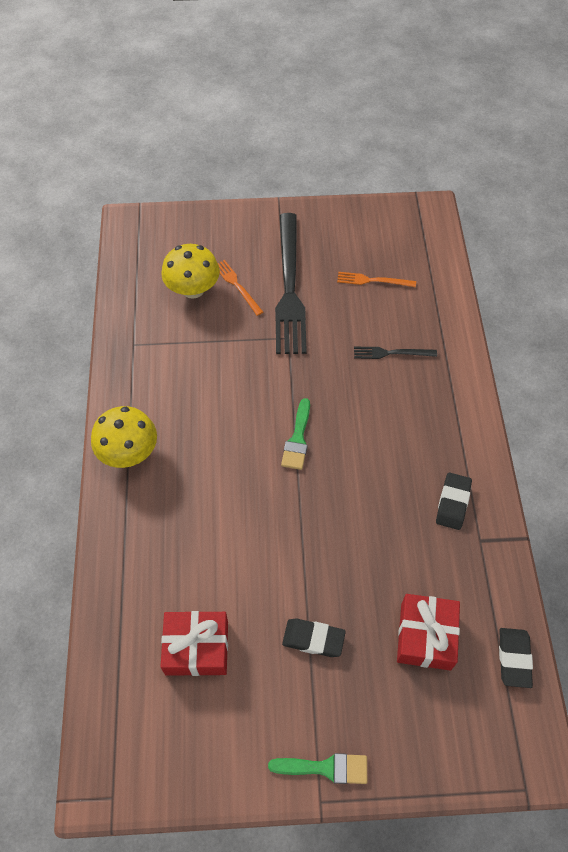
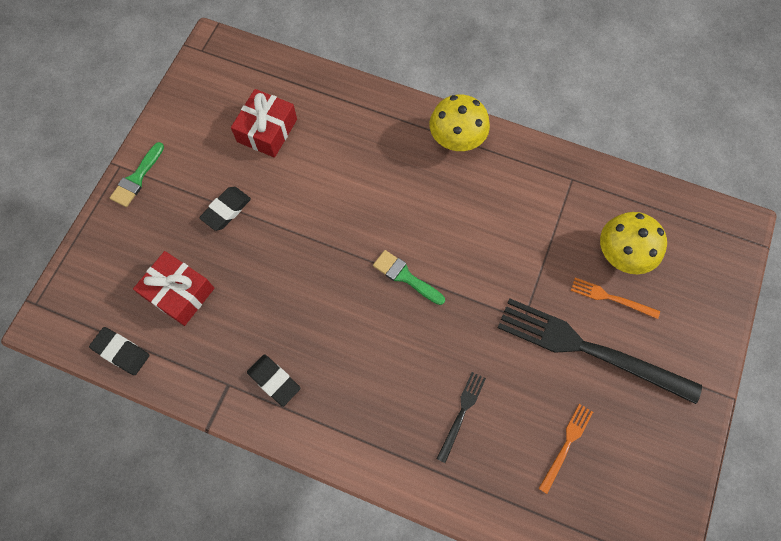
camera: 115 degrees right, 10 degrees up
orange fork [218,260,263,316] -> orange fork turned 150 degrees counterclockwise [571,278,660,319]

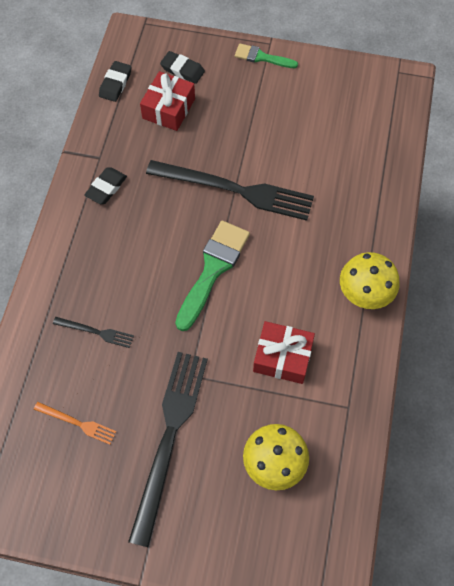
camera: 80 degrees right, 5 degrees down
black eraser [199,187,251,231] -> black eraser moved to [160,51,205,84]
red gift [231,89,297,158] -> red gift moved to [253,321,315,384]
green brush [373,250,445,305] -> green brush [175,221,250,331], size x1.71
orange fork [571,278,660,319] -> none
none -> black fork [146,160,314,221]

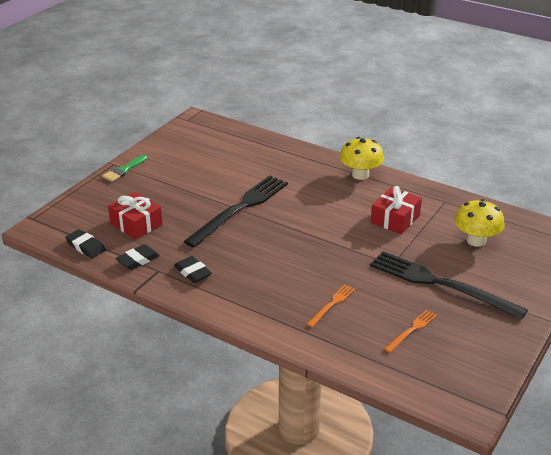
camera: 70 degrees left, 30 degrees down
black fork [53,317,134,348] -> orange fork [307,284,355,327]
black eraser [160,51,205,84] -> black eraser moved to [116,244,160,270]
green brush [175,221,250,331] -> none

